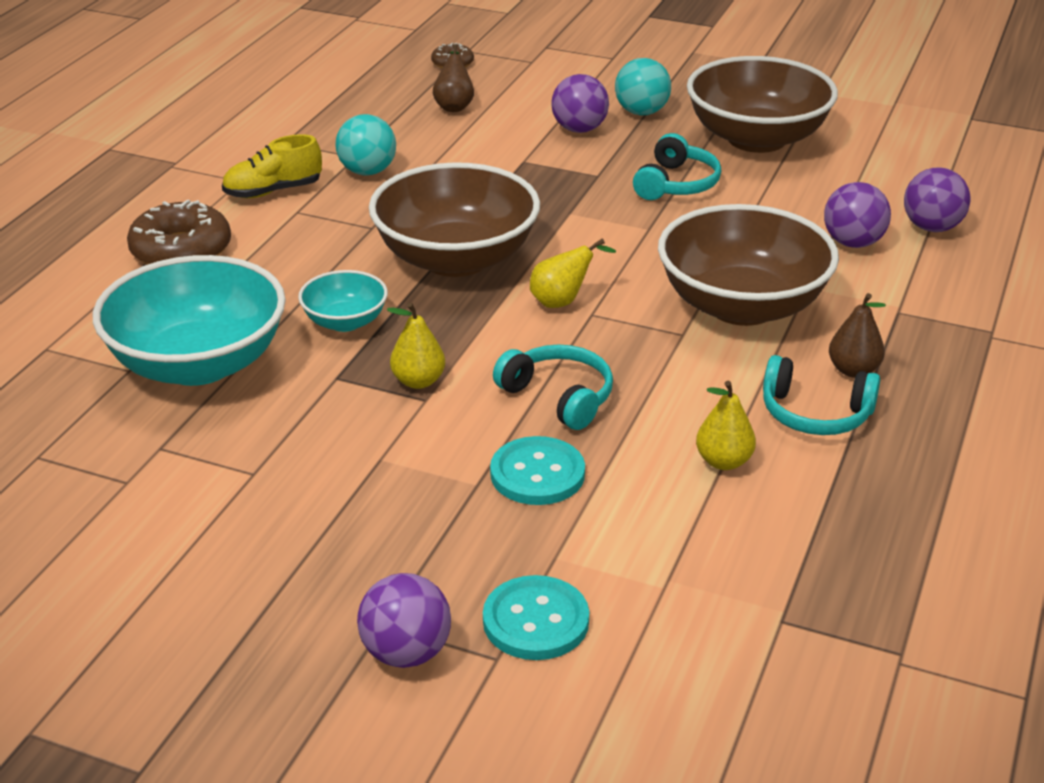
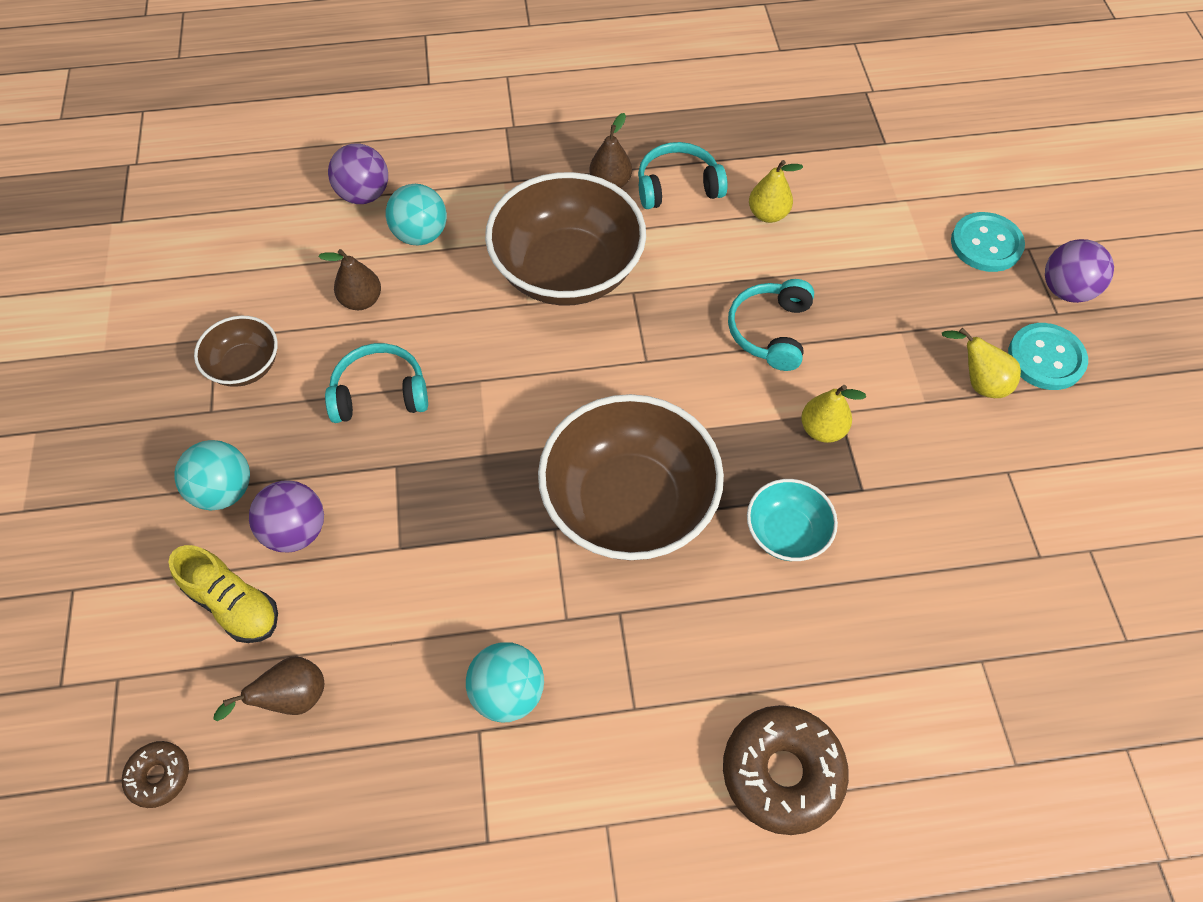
camera: 120 degrees left, 25 degrees up
turquoise bowl [93,255,286,386] -> none
yellow shoe [222,134,322,198] -> yellow shoe moved to [169,545,278,643]
turquoise button [490,436,585,505] -> turquoise button moved to [1008,323,1088,390]
yellow pear [530,239,616,308] -> yellow pear moved to [942,328,1021,398]
brown bowl [687,56,838,153] -> brown bowl [194,316,278,387], size x0.49
turquoise headphones [763,355,880,435] -> turquoise headphones turned 90 degrees counterclockwise [638,142,728,209]
purple ball [824,182,891,248] -> turquoise ball [386,184,447,245]
none -> brown pear [318,249,381,310]

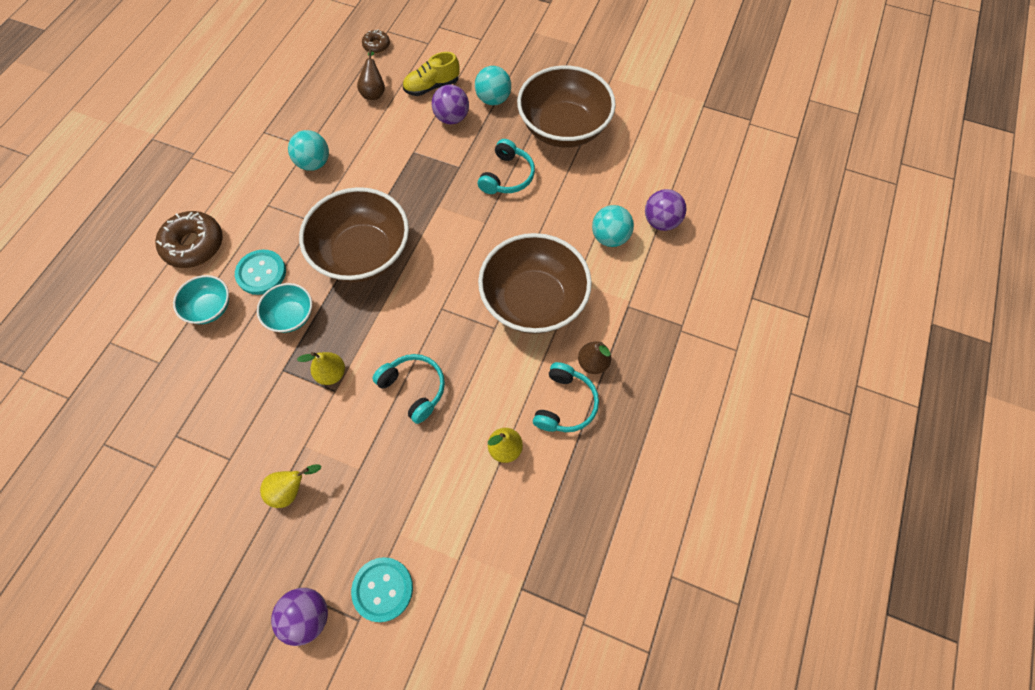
camera: 120 degrees right, 5 degrees up
brown bowl [194,316,278,387] -> brown bowl [517,65,616,148], size x2.02
brown pear [318,249,381,310] -> none
turquoise button [1008,323,1088,390] -> turquoise button moved to [235,249,286,295]
none -> turquoise bowl [173,275,229,324]

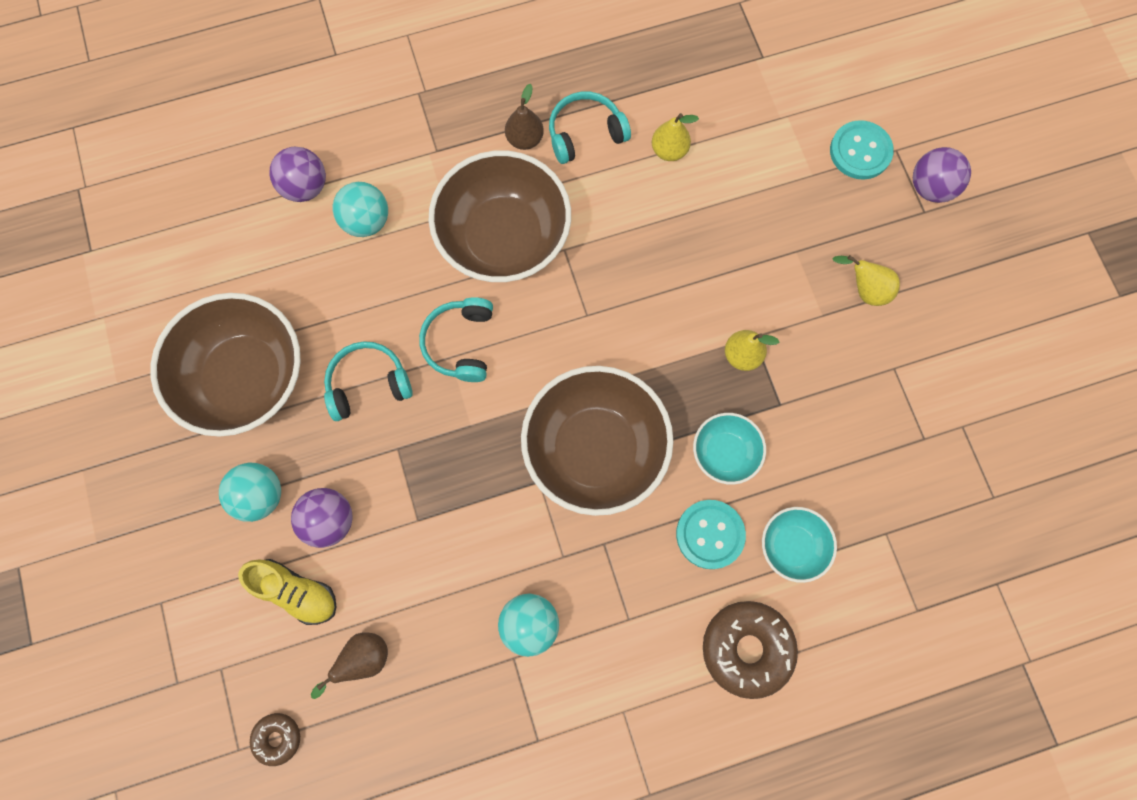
camera: 130 degrees left, 10 degrees up
turquoise headphones [372,354,445,424] -> turquoise headphones moved to [419,297,493,382]

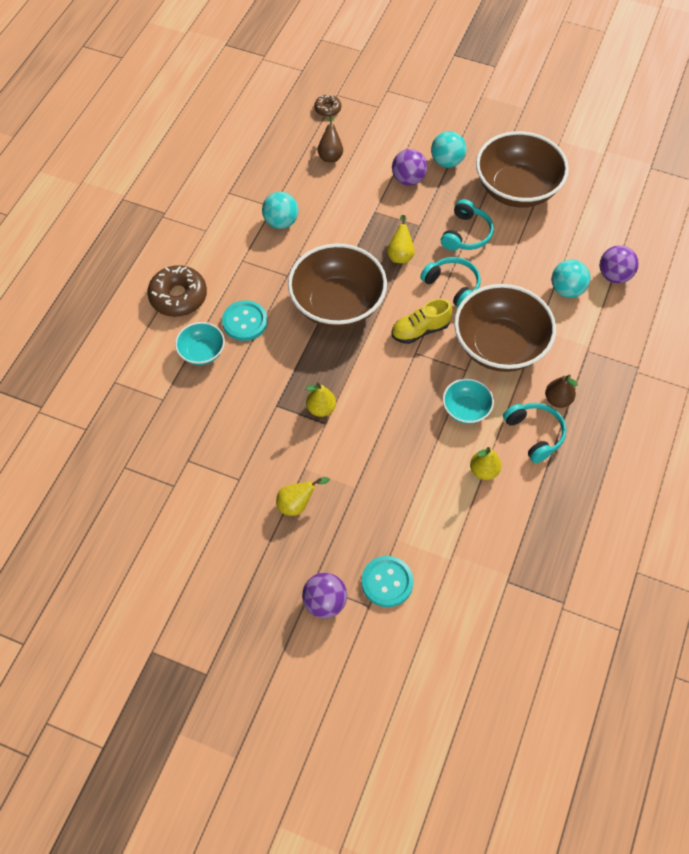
camera: 130 degrees right, 15 degrees down
yellow shoe [238,559,337,625] -> yellow shoe moved to [392,299,453,344]
turquoise headphones [549,92,631,164] -> turquoise headphones turned 45 degrees counterclockwise [503,403,566,463]
turquoise bowl [693,413,766,485] -> turquoise bowl moved to [443,378,494,424]
none -> yellow pear [387,215,415,264]

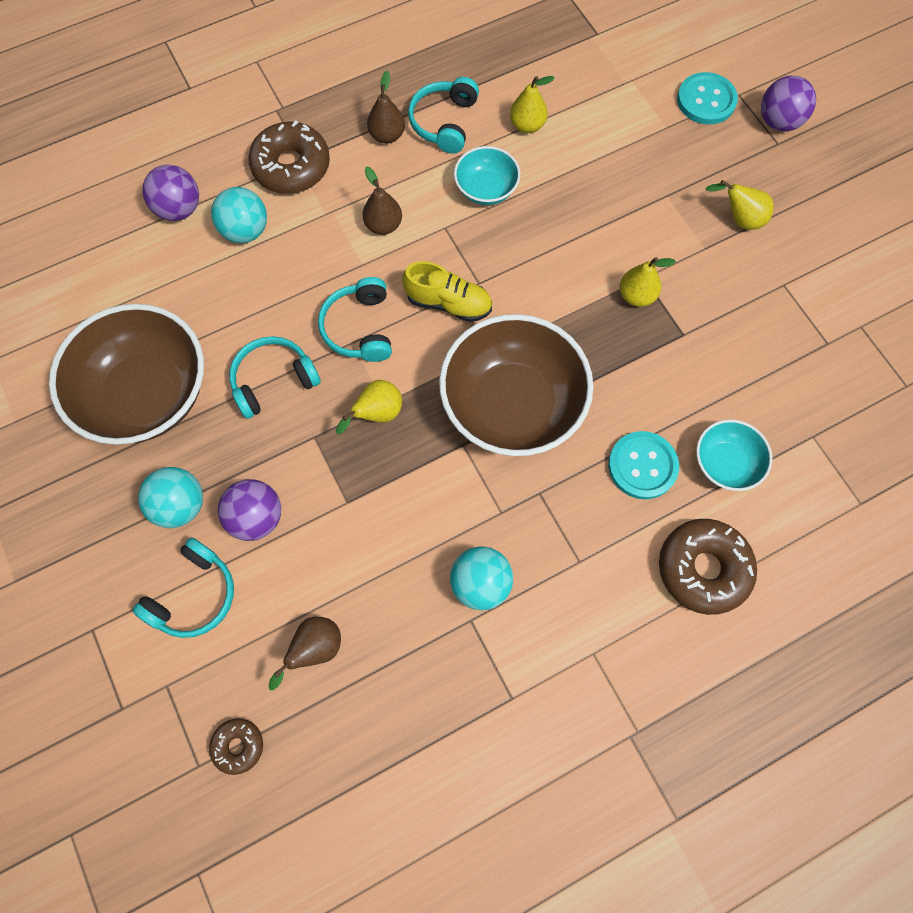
camera: 140 degrees left, 10 degrees up
brown bowl [454,284,556,372] -> brown pear [362,167,402,235]
none -> turquoise headphones [132,537,234,638]
none -> brown donut [248,120,330,194]

